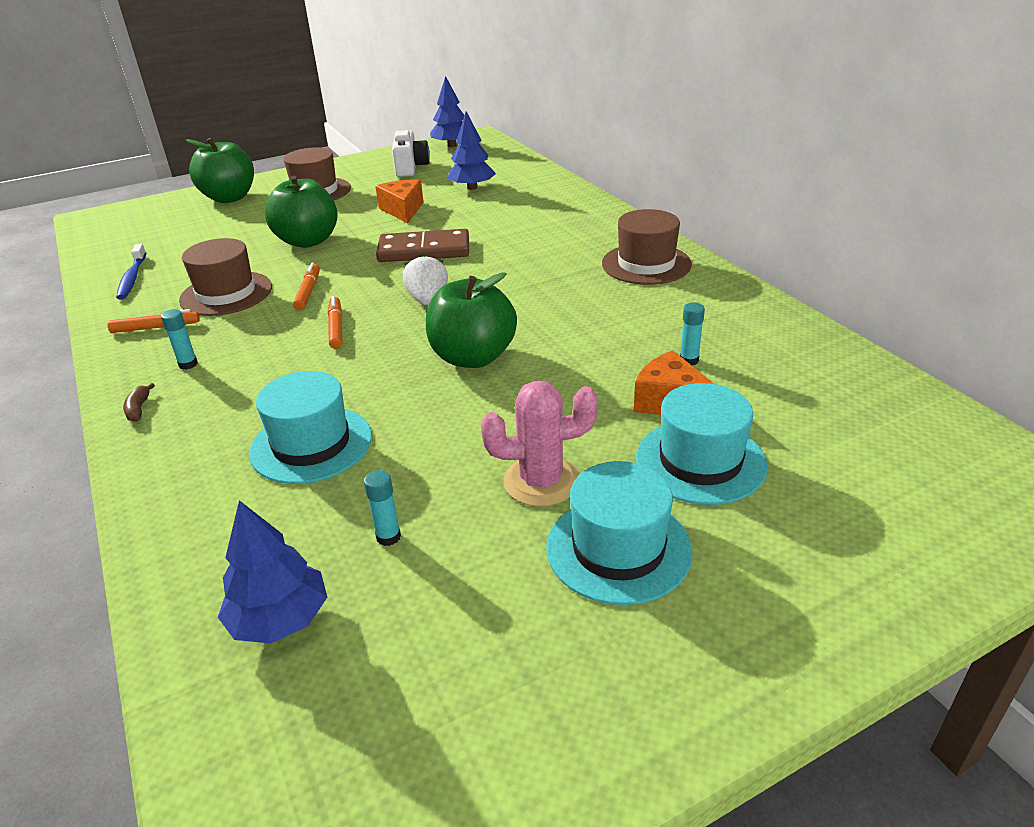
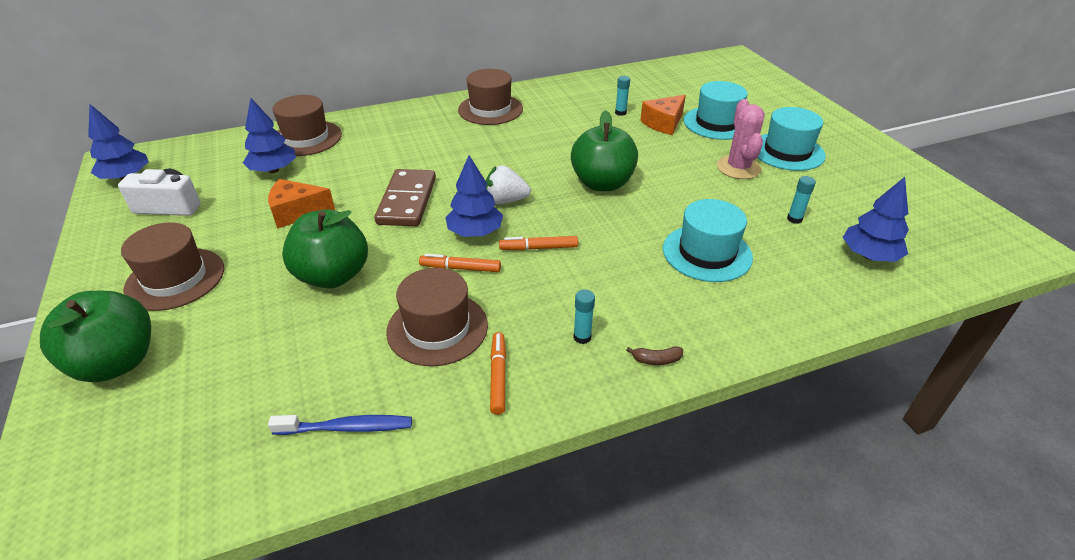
camera: 85 degrees left, 5 degrees up
none -> brown hat [273,95,342,156]
none -> blue tree [445,155,503,237]

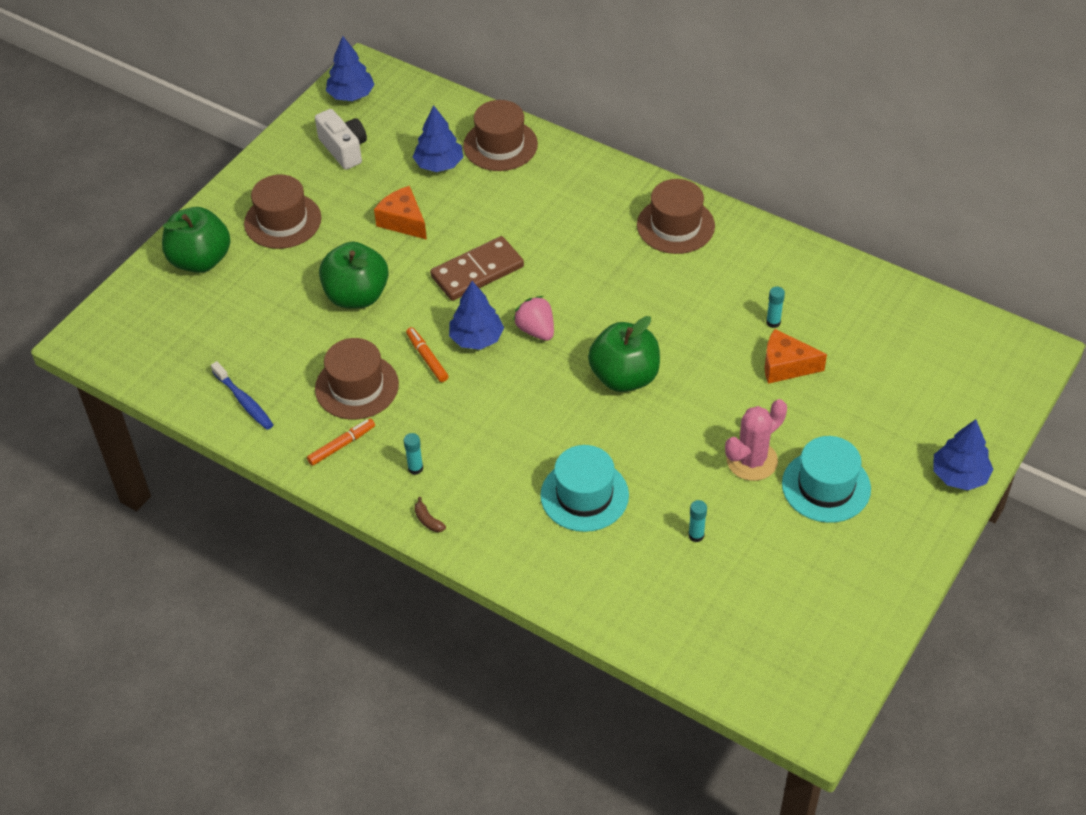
camera: 55 degrees right, 10 degrees up
white strawberry [486,165,531,204] -> pink strawberry [513,296,554,341]
orange marker [499,236,578,250] -> none
turquoise hat [684,81,748,140] -> none
blue tree [843,177,909,262] -> blue tree moved to [933,419,993,490]

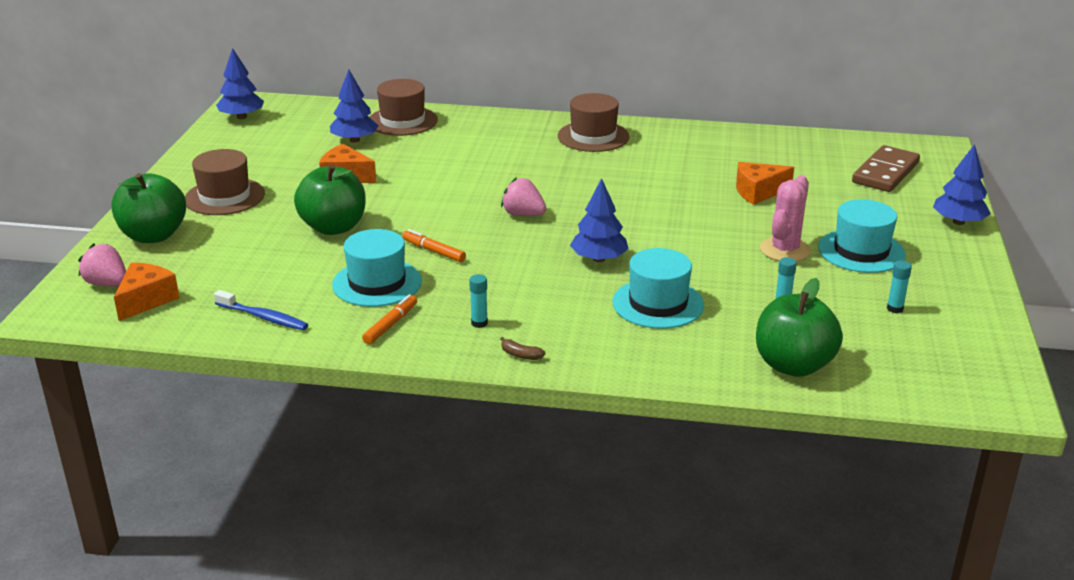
camera: 25 degrees left, 20 degrees down
white camera [315,109,367,170] -> none
brown hat [315,338,399,419] -> turquoise hat [332,229,422,307]
brown domino [430,236,524,301] -> brown domino moved to [852,145,920,192]
blue tree [449,281,504,350] -> blue tree moved to [570,178,628,262]
green apple [588,316,660,392] -> green apple moved to [756,278,843,377]
turquoise glue stick [766,286,785,328] -> turquoise glue stick moved to [887,260,912,313]
none -> pink strawberry [78,243,126,286]
none -> orange cheese [114,263,179,321]

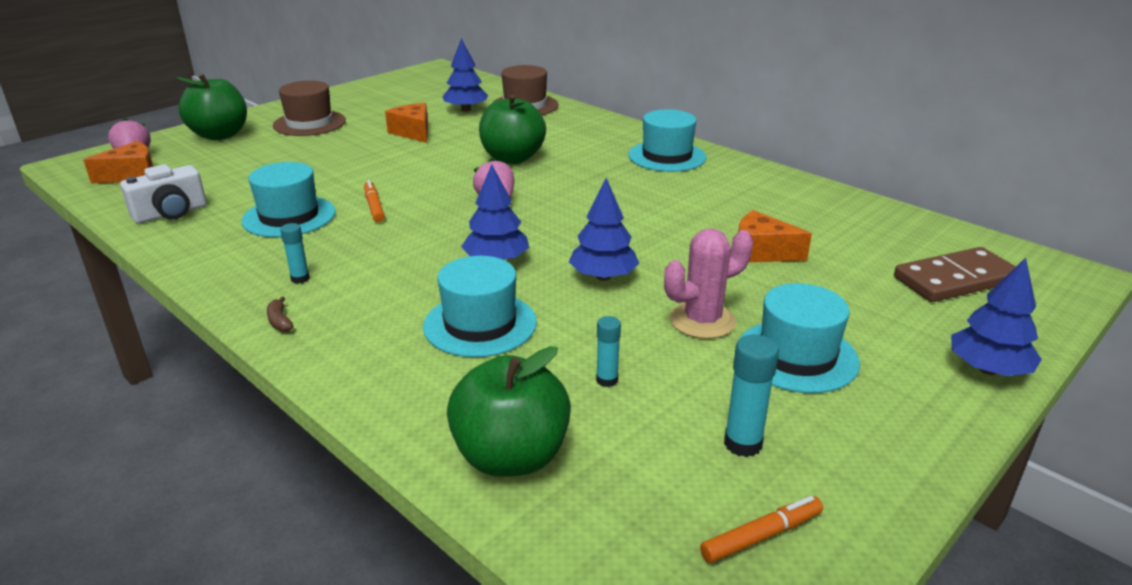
camera: 35 degrees right, 0 degrees up
blue toothbrush [214,290,308,330] -> white camera [120,164,207,224]
blue tree [216,48,264,119] -> blue tree moved to [569,178,639,281]
green apple [294,165,366,235] -> green apple moved to [479,95,546,164]
orange marker [362,294,417,344] -> orange marker moved to [700,496,823,563]
brown hat [558,93,630,152] -> turquoise hat [628,109,706,172]
turquoise glue stick [887,260,912,313] -> turquoise glue stick [724,335,779,457], size x1.55

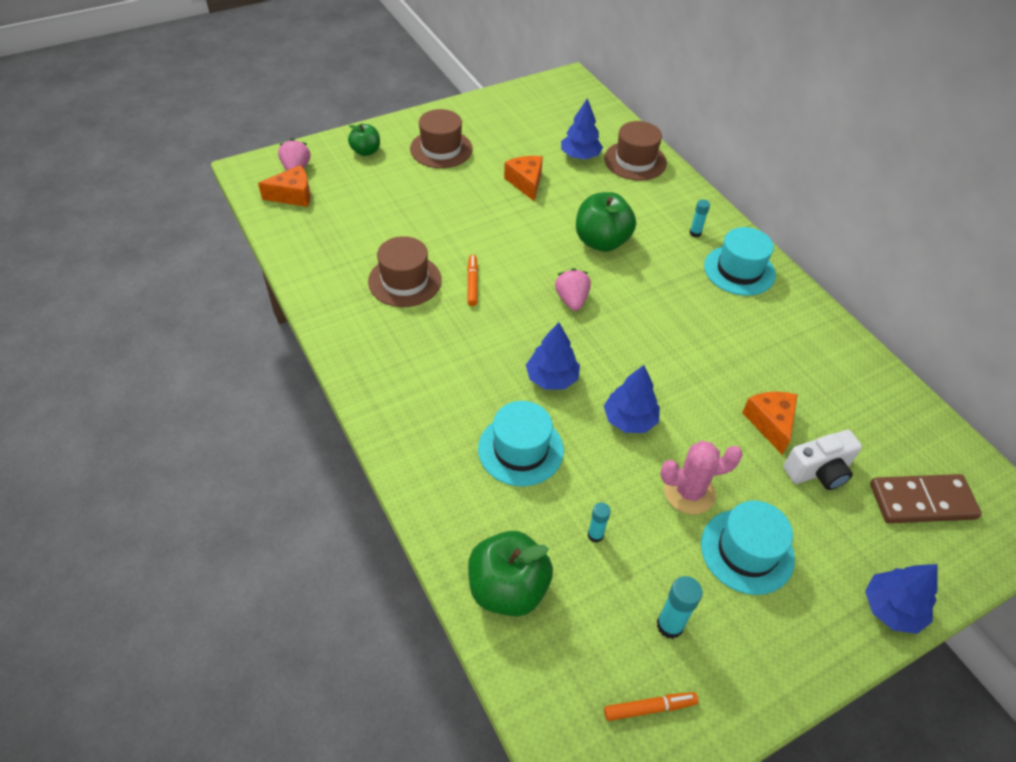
camera: 15 degrees right, 20 degrees up
white camera [120,164,207,224] -> white camera moved to [783,430,862,490]
green apple [176,74,247,140] -> green apple [348,124,380,156], size x0.59
turquoise hat [241,162,336,237] -> brown hat [368,236,441,307]
brown banana [267,296,293,332] -> none
turquoise glue stick [280,223,310,284] -> turquoise glue stick moved to [689,199,710,237]
orange cheese [738,210,812,262] -> orange cheese turned 45 degrees clockwise [742,391,798,455]

